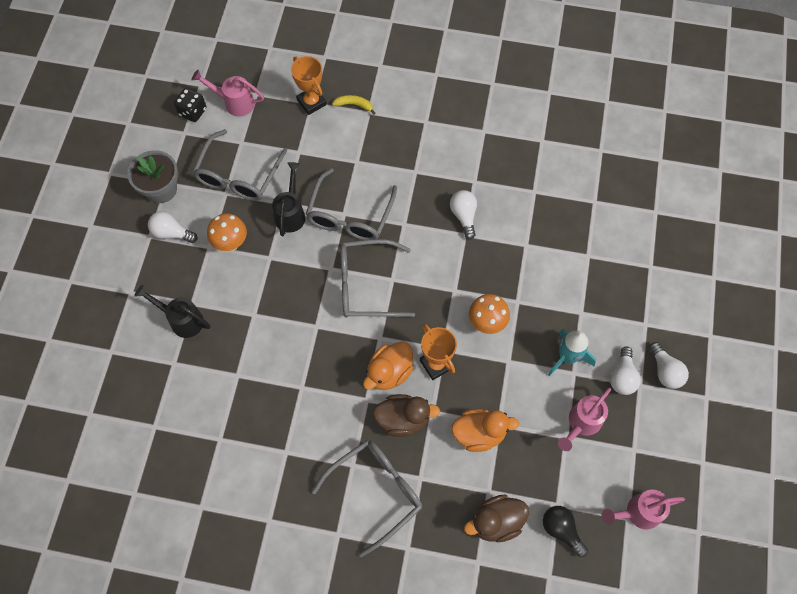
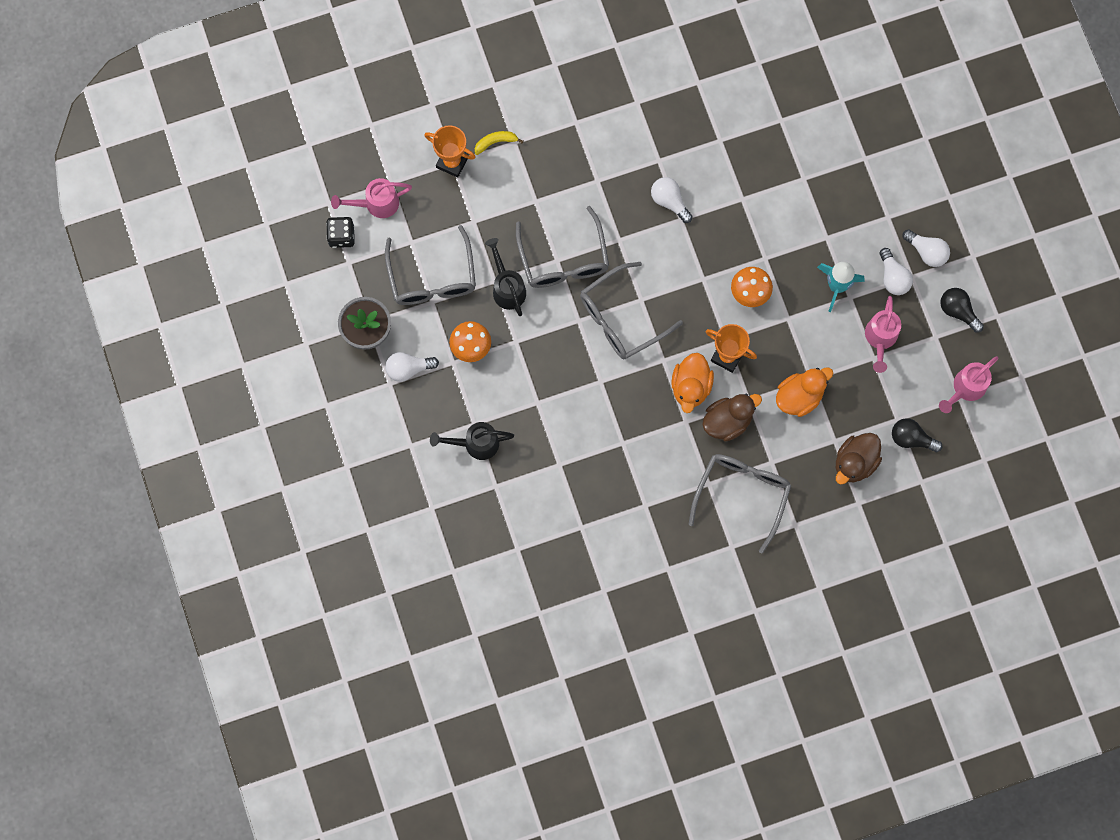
camera: 30 degrees left, 10 degrees up
none -> black light bulb [940,288,984,333]

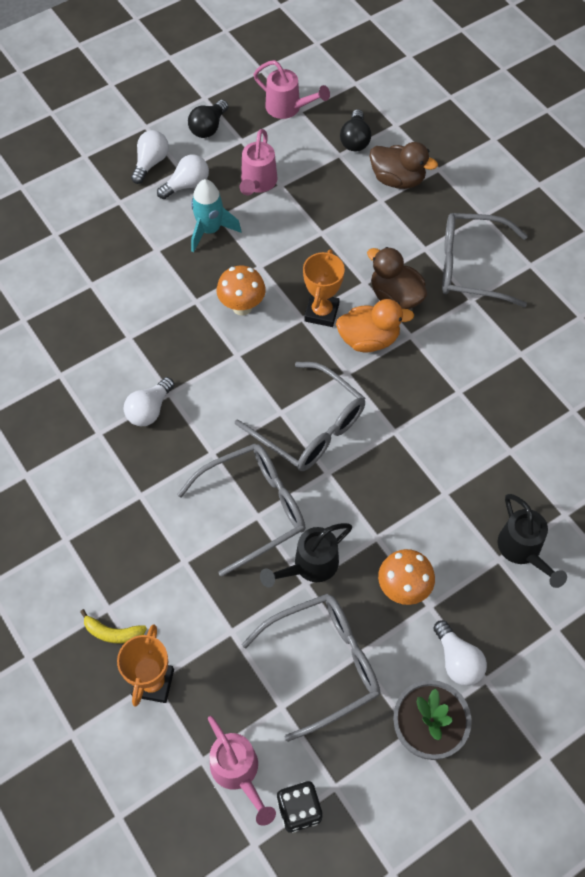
camera: 105 degrees left, 15 degrees down
yellow banana [475,131,524,155] -> yellow banana turned 45 degrees counterclockwise [80,609,147,644]
orange duck [776,367,833,417] -> none
pink watering can [865,296,901,373] -> pink watering can turned 105 degrees clockwise [240,129,277,195]

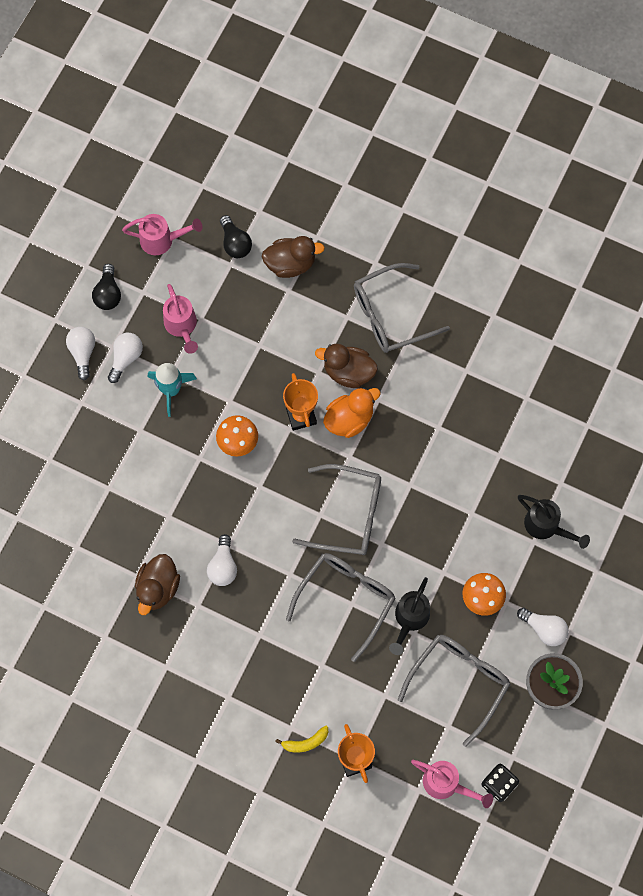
camera: 30 degrees left, 10 degrees up
none -> brown duck [135,554,180,615]

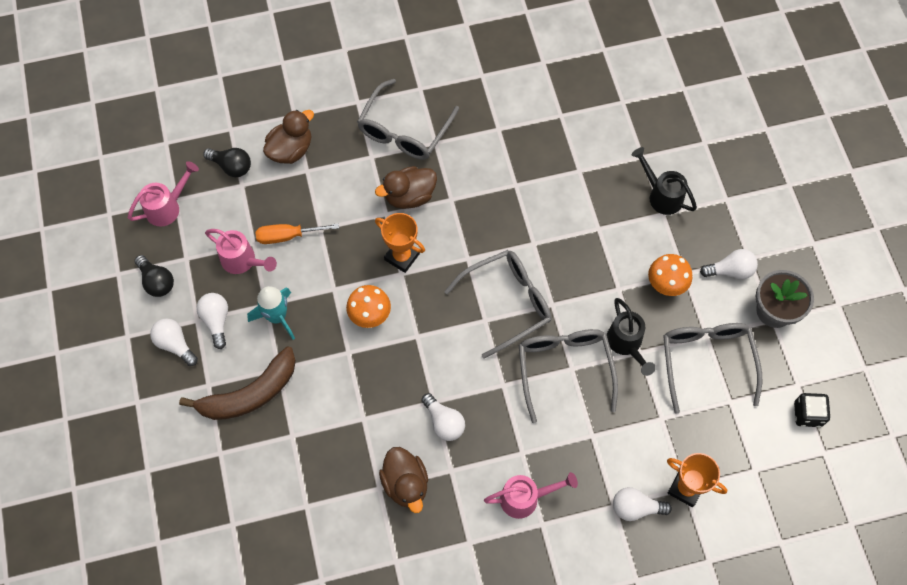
camera: 40 degrees left, 5 degrees down
yellow banana [275,726,328,753] -> white light bulb [613,487,672,521]
orange duck [323,387,381,438] -> none
pink watering can [411,760,493,808] -> pink watering can moved to [484,472,578,519]
black watering can [518,495,590,549] -> black watering can turned 135 degrees counterclockwise [631,147,697,215]
none -> brown banana [179,346,296,420]
none -> orange screwdriver [256,223,339,244]

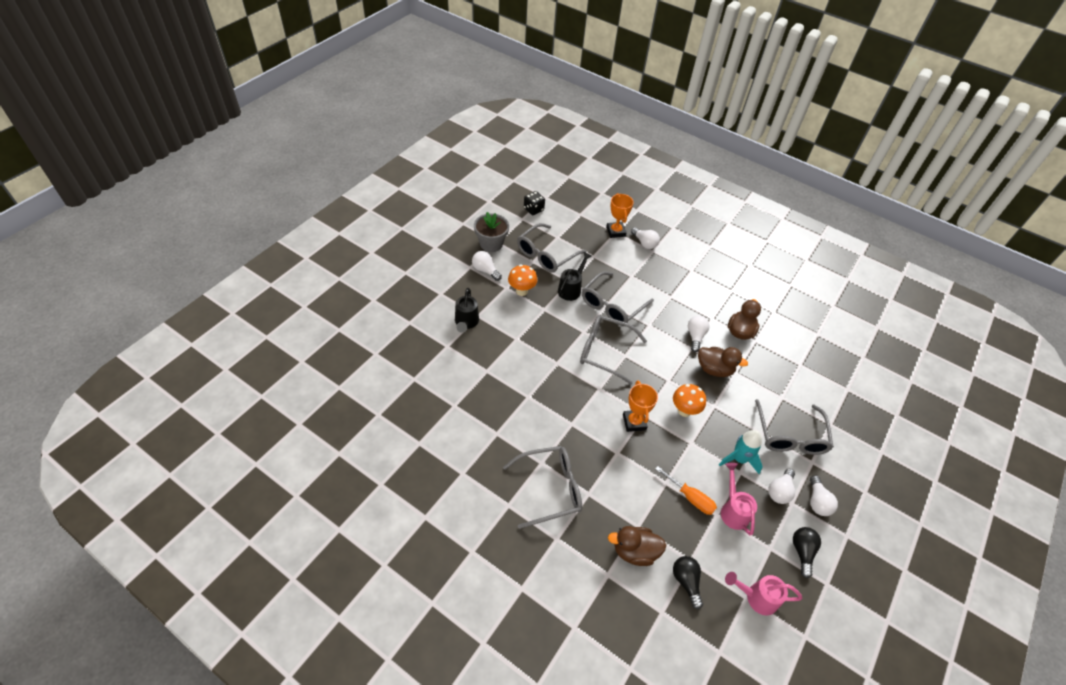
camera: 135 degrees left, 15 degrees down
brown banana [179,346,296,420] -> grey glasses [755,399,834,455]
brown duck [375,166,437,209] -> brown duck moved to [698,347,748,377]
pink watering can [484,472,578,519] -> none

